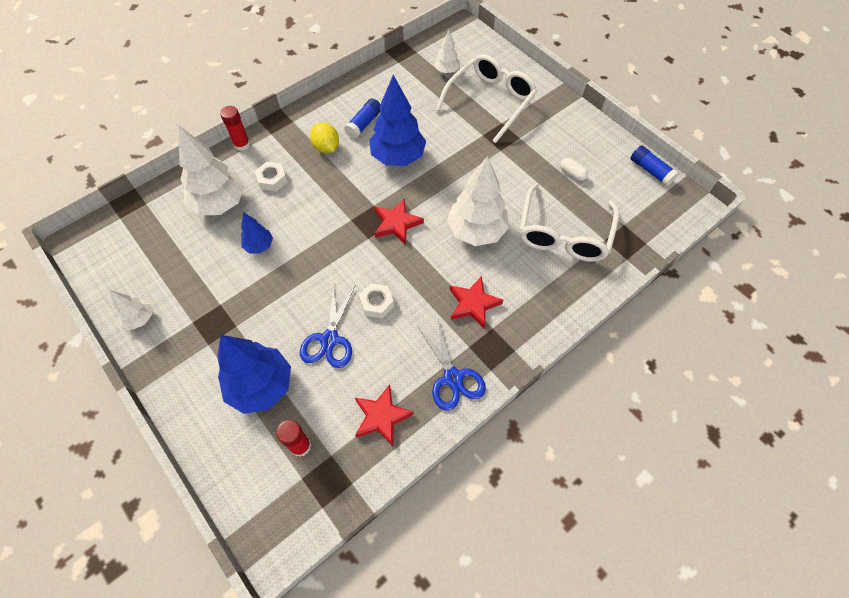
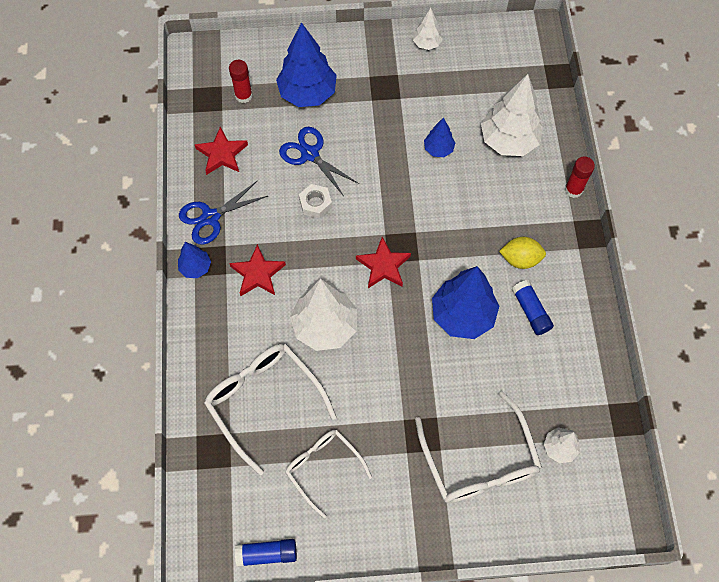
camera: 125 degrees right, 5 degrees up
white nut [255,162,287,192] -> none
blue scissors [417,318,486,411] -> blue scissors turned 45 degrees counterclockwise [179,180,268,245]
white capsule [560,158,588,181] -> white glasses [285,430,372,518]
none -> blue tree [178,242,211,278]

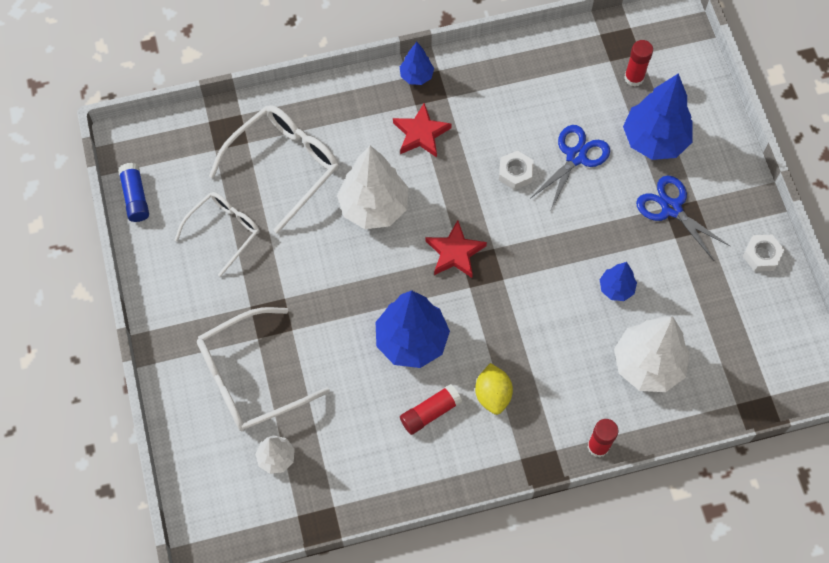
camera: 80 degrees right, 0 degrees up
blue scissors [179,180,268,245] -> blue scissors moved to [636,175,730,261]
red star [195,127,248,175] -> none
white tree [413,8,443,50] -> white nut [742,235,785,272]
blue glue stick [512,280,554,335] -> red glue stick [400,384,462,435]

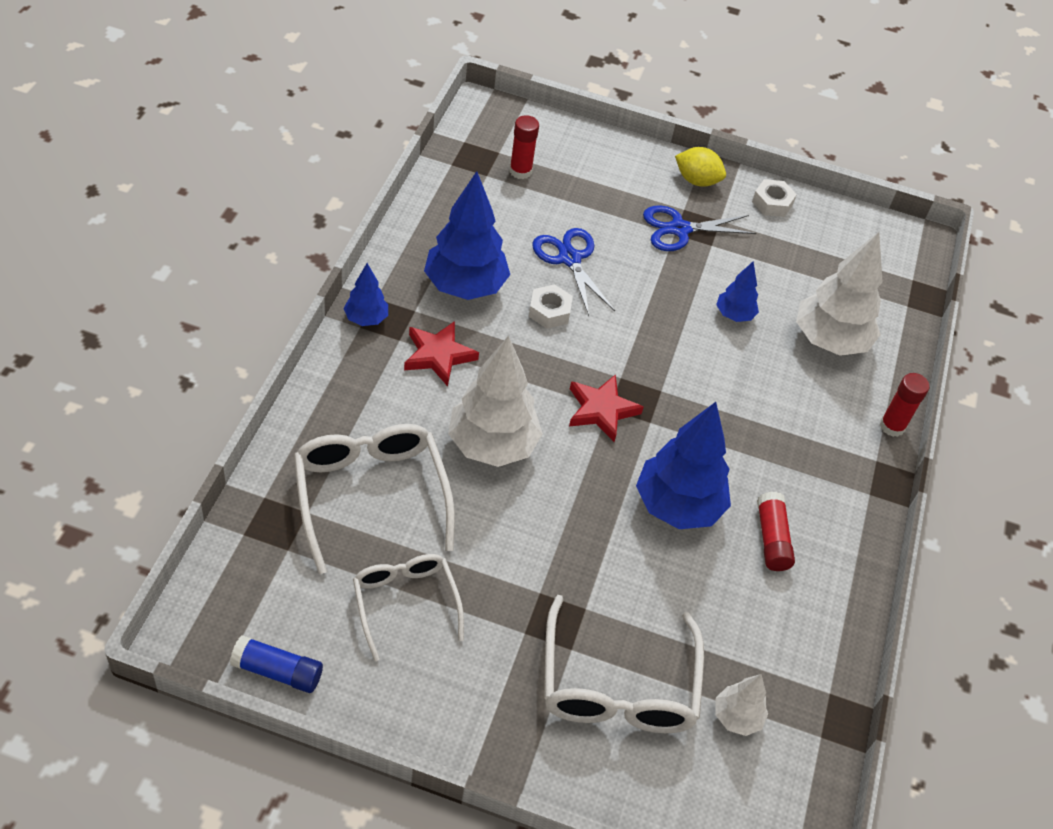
camera: 65 degrees left, 15 degrees down
yellow lemon [475,363,513,415] -> yellow lemon moved to [675,147,726,187]
blue tree [623,73,692,160] -> blue tree moved to [424,171,510,300]

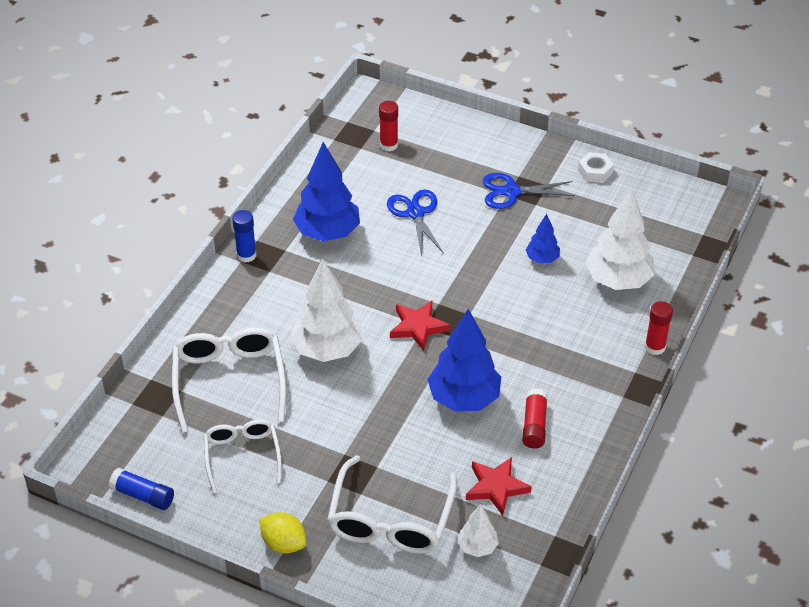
camera: 15 degrees right, 5 degrees down
blue tree [343,263,388,326] -> blue glue stick [232,210,256,262]
red star [404,321,479,386] -> red star moved to [466,457,532,516]
white nut [529,284,573,329] -> none
yellow lemon [675,147,726,187] -> yellow lemon moved to [259,512,306,554]

